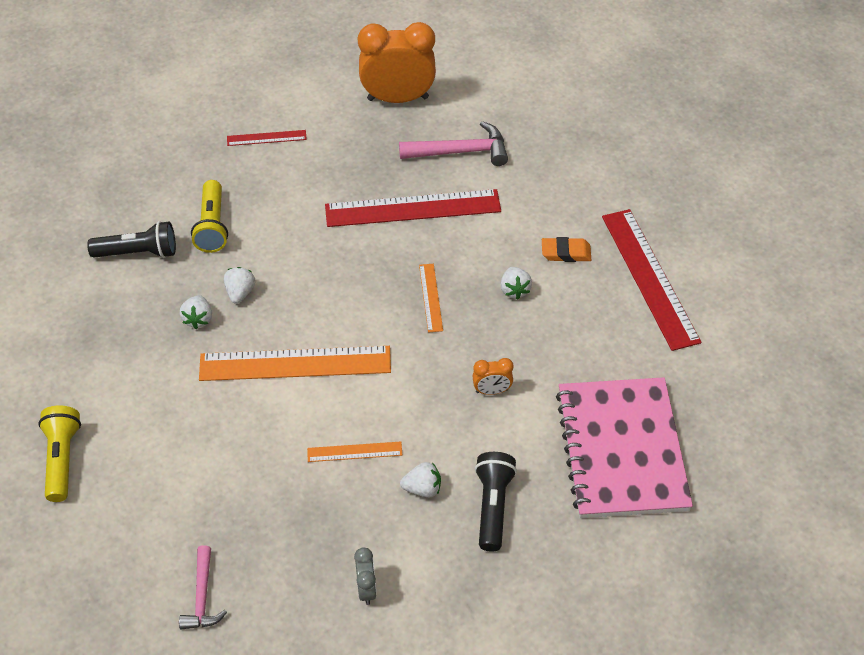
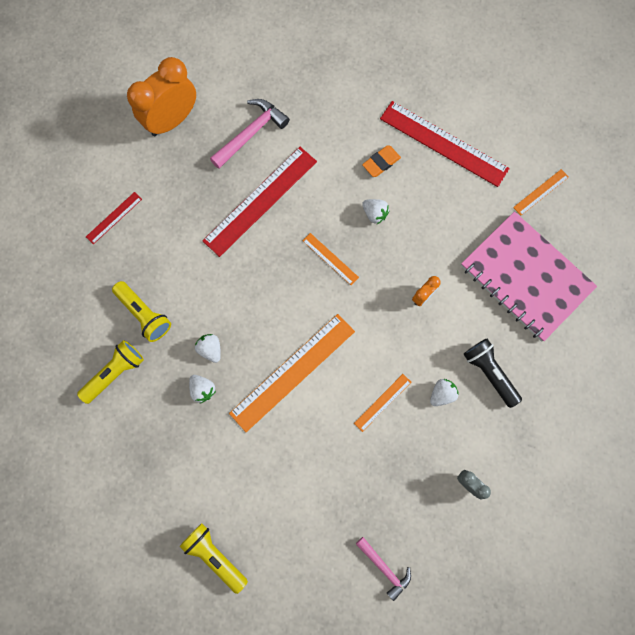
camera: 40 degrees left, 25 degrees up
black flashlight [87,221,176,258] -> yellow flashlight [77,340,144,404]
none -> orange ruler [513,169,569,216]

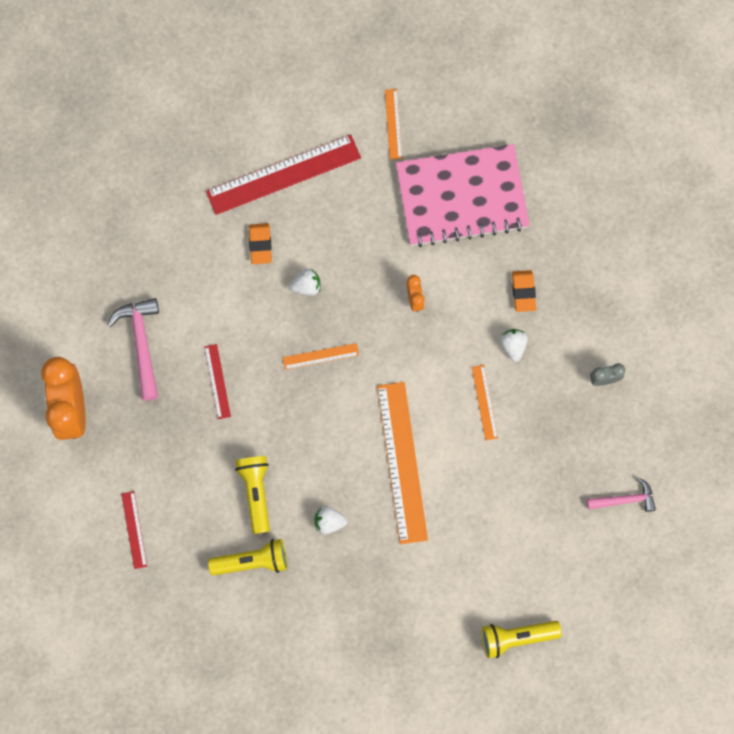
camera: 55 degrees left, 0 degrees up
yellow flashlight [77,340,144,404] -> yellow flashlight moved to [235,456,270,534]
white strawberry [189,375,216,404] -> none
red ruler [203,147,317,257] -> red ruler [204,344,231,419], size x0.47
black flashlight [463,338,522,408] -> orange eraser [512,270,536,312]

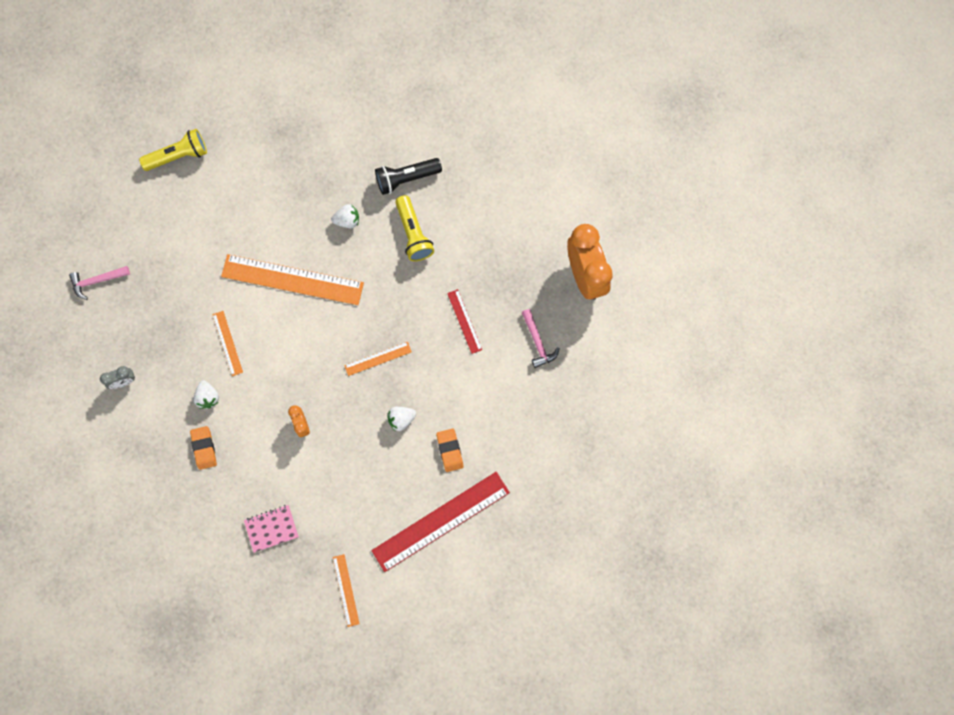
camera: 170 degrees right, 0 degrees up
pink hammer [107,298,159,401] -> pink hammer [522,309,560,368], size x0.65
red ruler [121,491,147,569] -> none
yellow flashlight [208,539,287,576] -> black flashlight [375,158,442,195]
orange ruler [377,382,428,544] -> orange ruler turned 60 degrees counterclockwise [221,254,364,305]
pink notebook [396,144,530,247] -> pink notebook [244,505,299,553], size x0.42

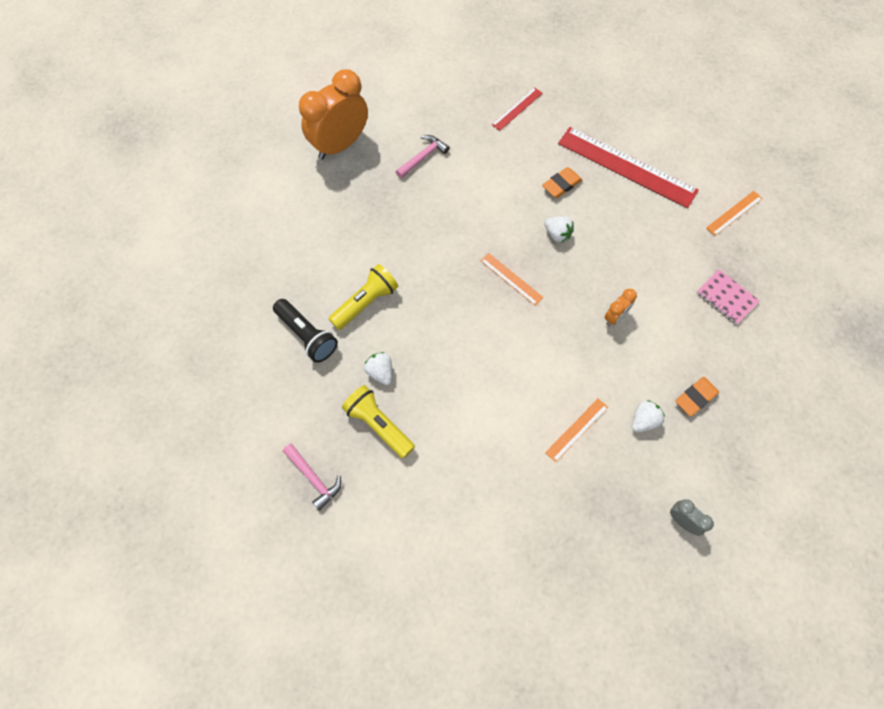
camera: 115 degrees left, 10 degrees down
pink hammer [69,266,130,300] -> pink hammer moved to [283,444,341,511]
yellow flashlight [139,129,207,171] -> yellow flashlight moved to [342,385,415,458]
orange ruler [221,254,364,305] -> none
red ruler [447,289,482,354] -> red ruler moved to [491,87,543,131]

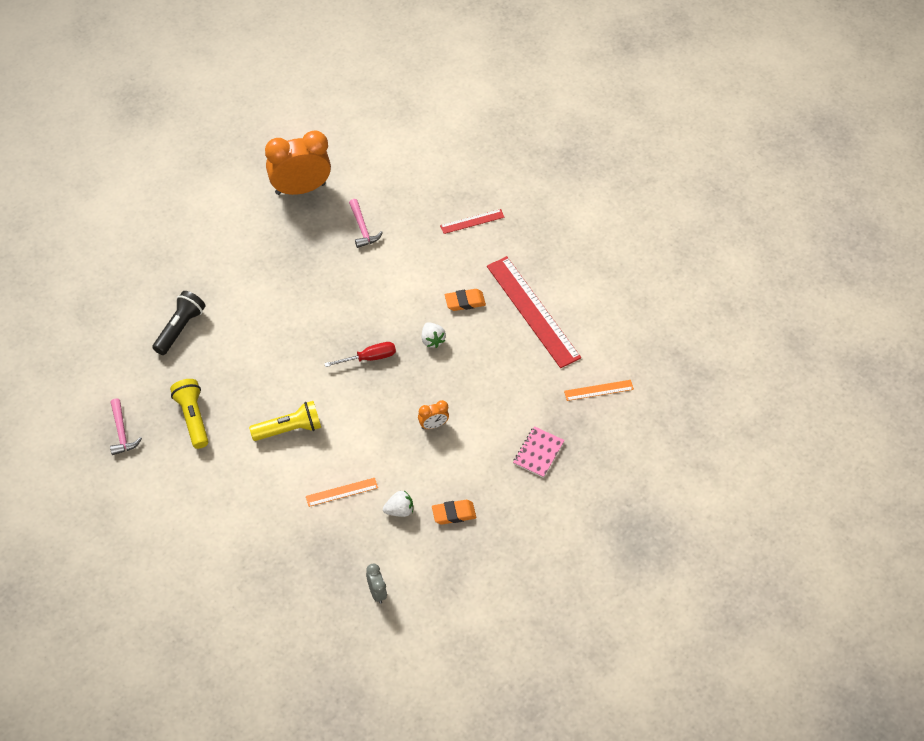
camera: 25 degrees right, 10 degrees down
black flashlight [273,299,338,363] -> black flashlight turned 135 degrees counterclockwise [152,291,205,355]
yellow flashlight [328,264,398,330] -> yellow flashlight moved to [249,401,321,441]
white strawberry [364,352,393,385] -> none
pink hammer [396,135,450,178] -> pink hammer turned 90 degrees clockwise [349,199,383,248]
orange ruler [480,253,544,306] -> red screwdriver [324,342,396,367]
pink notebook [697,269,760,325] -> pink notebook turned 45 degrees clockwise [513,426,565,478]

